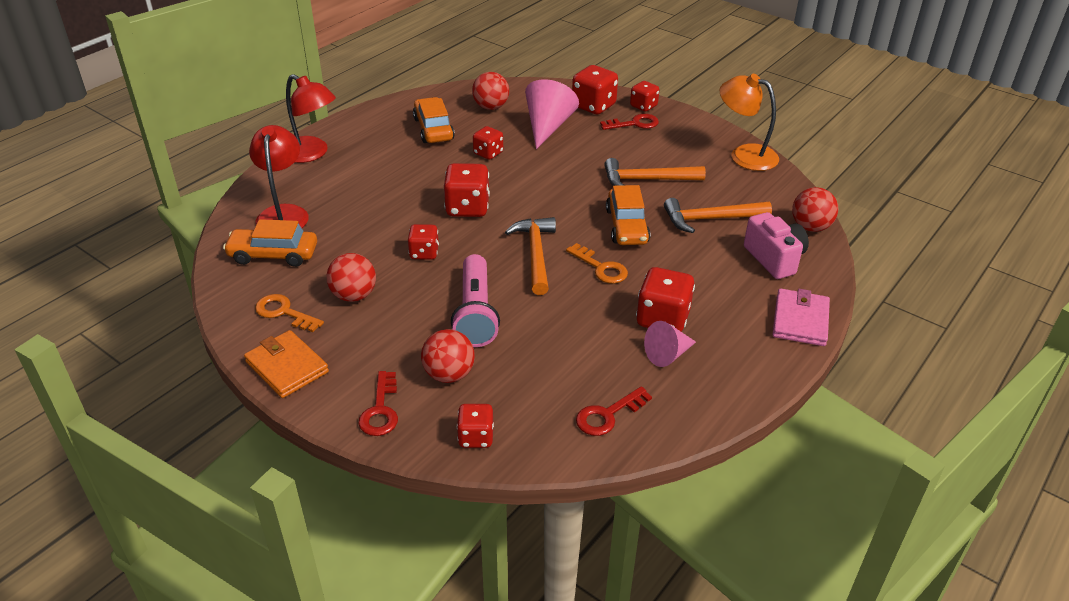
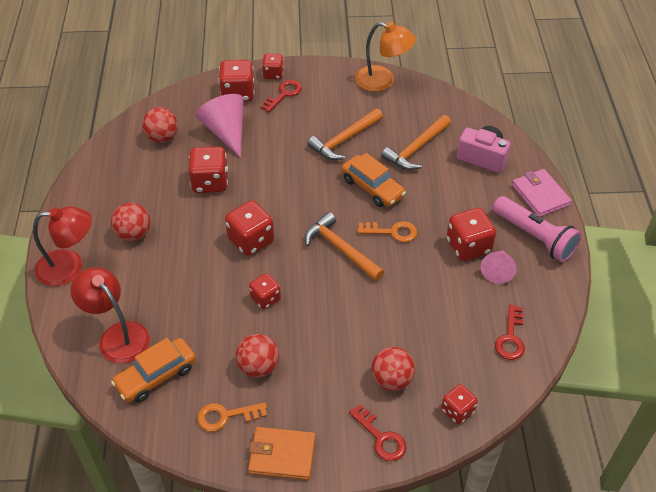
camera: 40 degrees left, 10 degrees up
orange car [413,97,455,143] -> none
pink flashlight [451,254,500,347] -> pink flashlight moved to [493,196,582,262]
red dice [473,126,503,160] -> red dice [189,147,228,193], size x1.61
orange lamp [719,74,779,171] -> orange lamp turned 150 degrees counterclockwise [355,22,416,92]
red ball [792,187,838,232] -> red ball moved to [111,203,151,241]

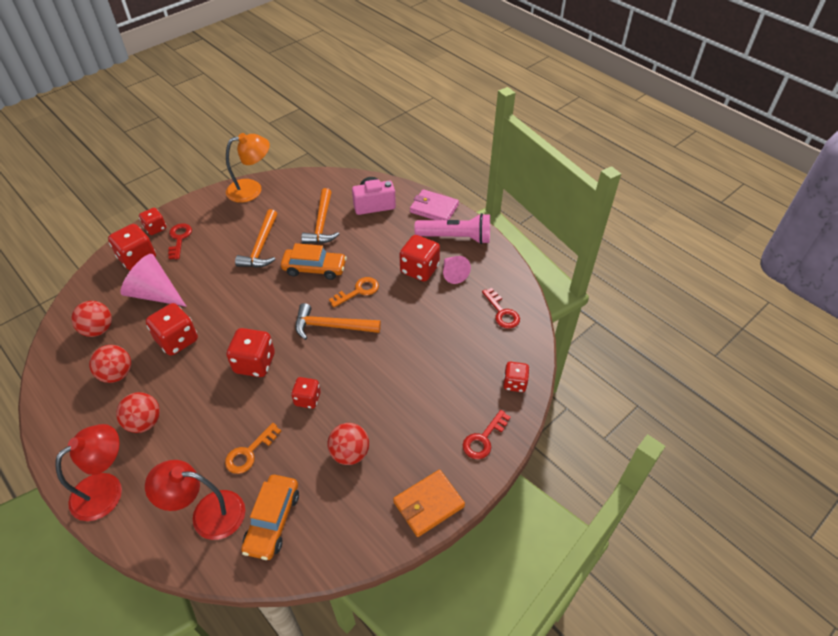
camera: 40 degrees left, 0 degrees up
orange key [197,403,267,432] -> orange key moved to [225,423,281,474]
red key [349,404,406,461] -> red key turned 120 degrees clockwise [463,410,511,459]
red ball [371,347,415,391] -> red ball moved to [89,345,131,383]

